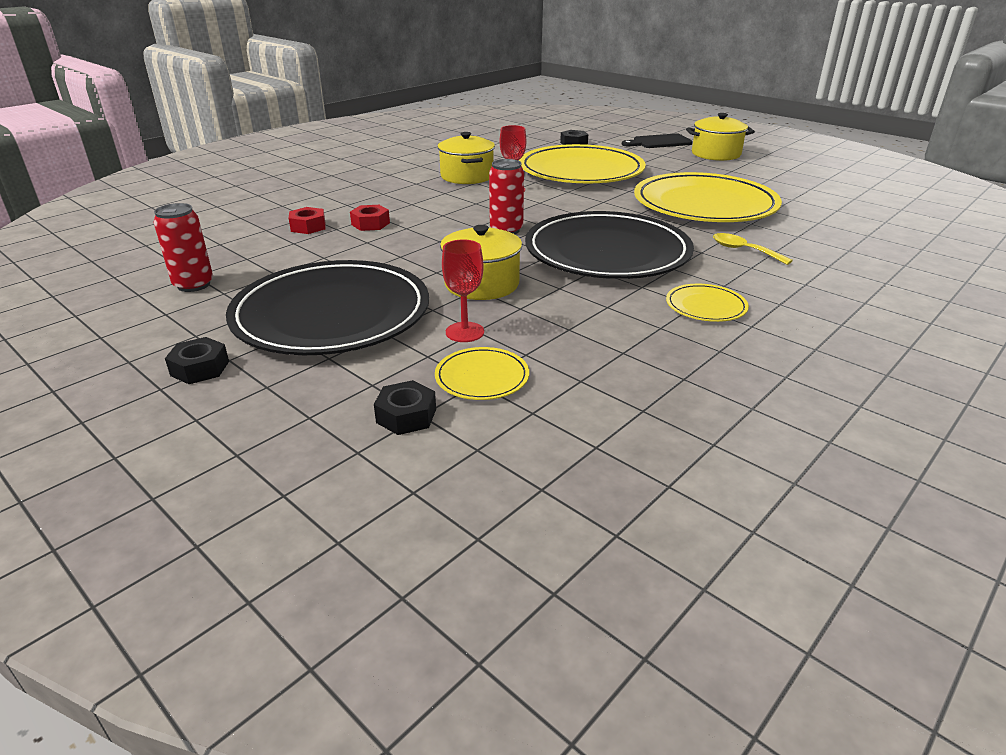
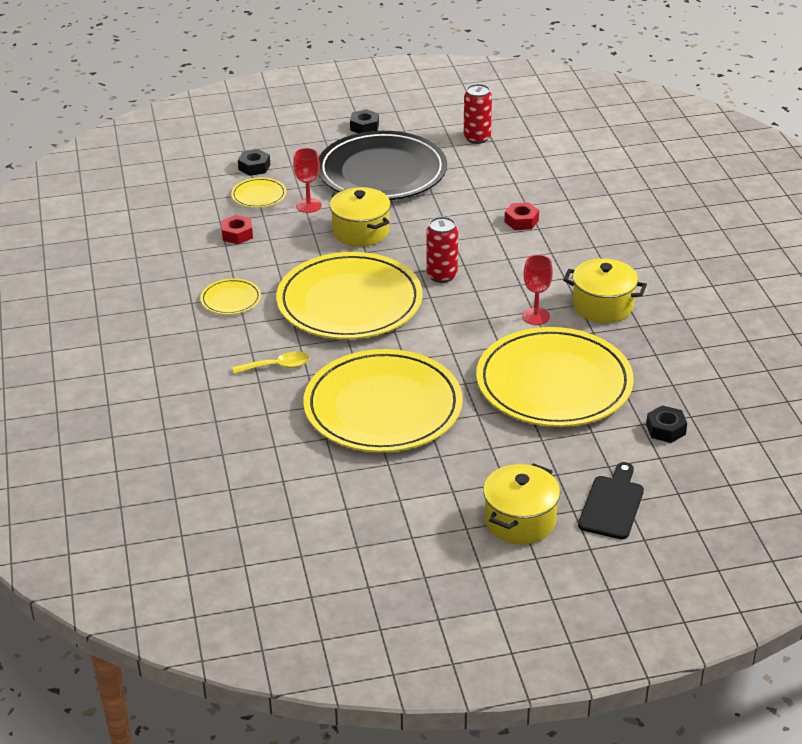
camera: 125 degrees right, 5 degrees up
red nut [289,207,326,234] -> red nut moved to [221,215,253,244]
black plate [525,211,694,279] -> yellow plate [276,252,423,339]

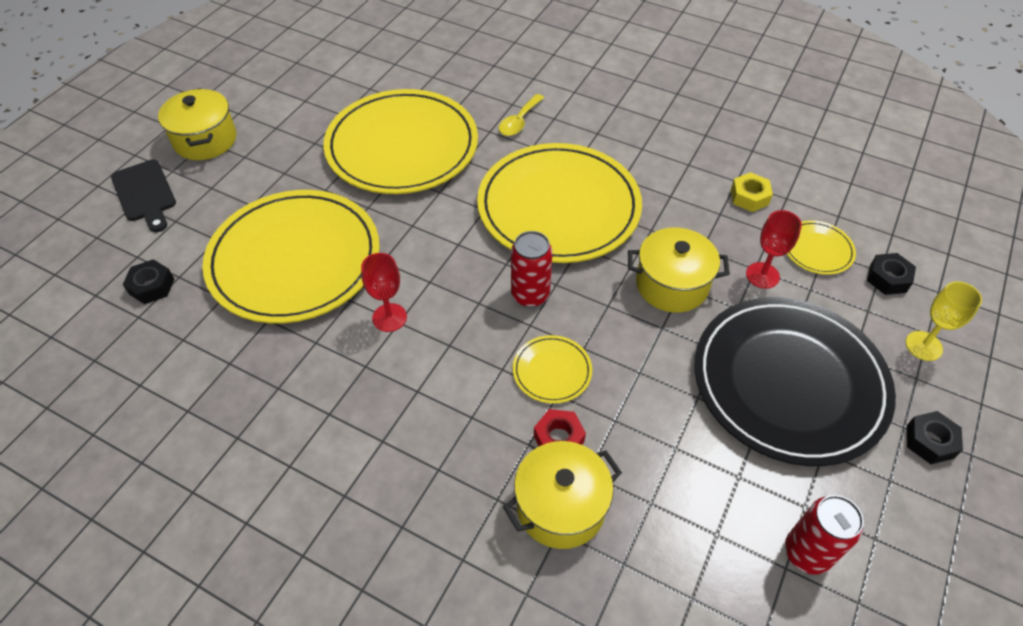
camera: 130 degrees right, 15 degrees up
yellow plate [200,279,261,315] -> yellow plate moved to [513,335,592,404]
red nut [221,215,253,244] -> yellow nut [731,172,773,212]
yellow pot [563,258,647,323] -> yellow pot moved to [503,441,622,549]
none -> yellow goblet [905,281,982,361]

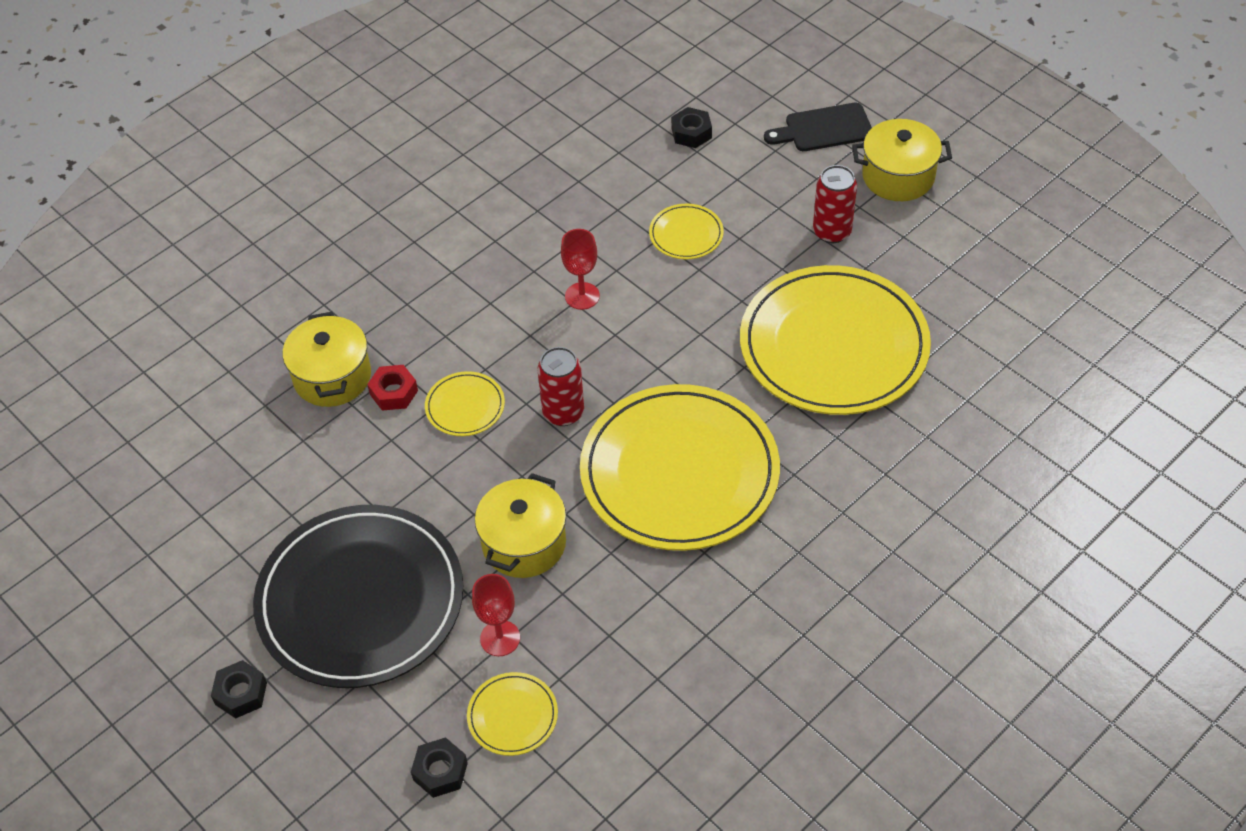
camera: 110 degrees right, 0 degrees up
yellow plate [202,190,380,323] -> yellow plate [649,204,724,259], size x0.42
yellow spoon [499,94,544,136] -> none
yellow nut [731,172,773,212] -> none
red can [785,495,864,575] -> red can moved to [813,165,857,243]
yellow goblet [905,281,982,361] -> none

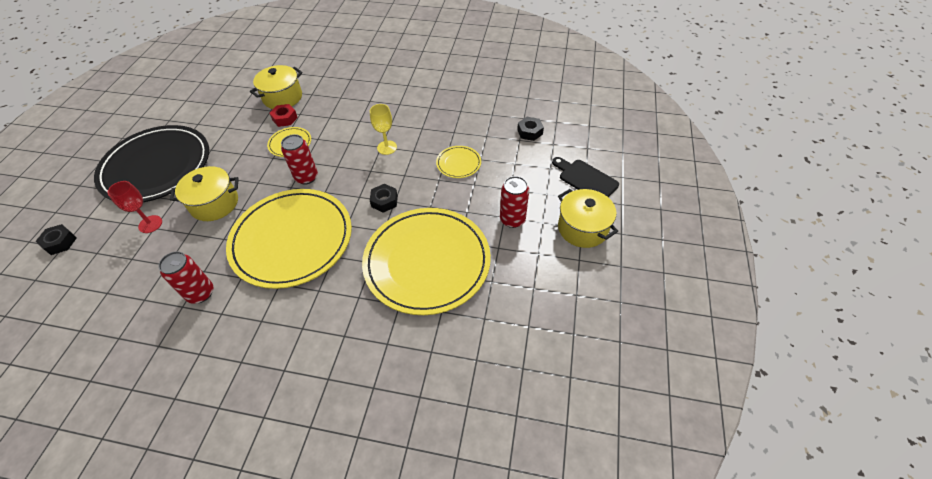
camera: 55 degrees right, 0 degrees up
black nut [211,660,267,718] -> black nut moved to [370,184,398,213]
yellow plate [467,672,558,756] -> none
red goblet [561,229,600,310] -> yellow goblet [370,104,397,155]
none -> red can [158,251,213,304]

